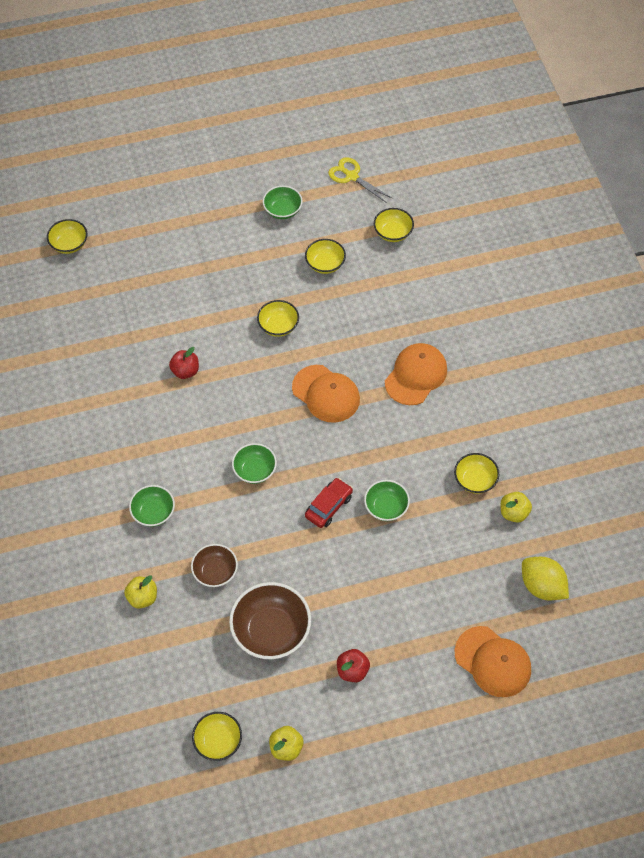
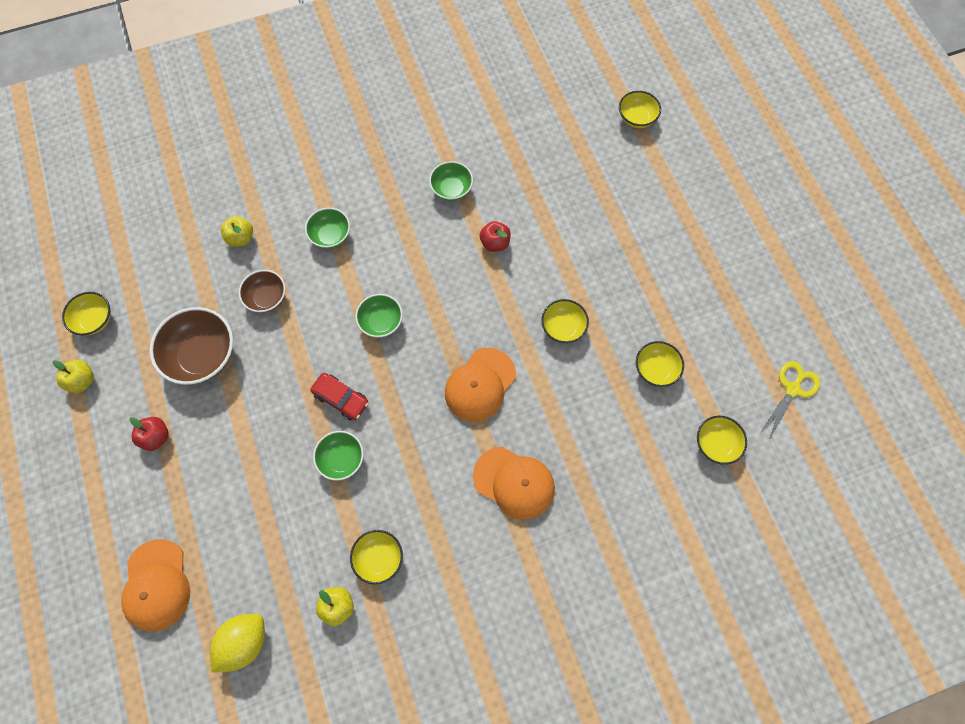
camera: 85 degrees right, 10 degrees up
green bowl [263,186,303,219] -> green bowl moved to [429,161,473,201]
orange cap [455,626,531,697] -> orange cap turned 45 degrees counterclockwise [121,539,190,632]

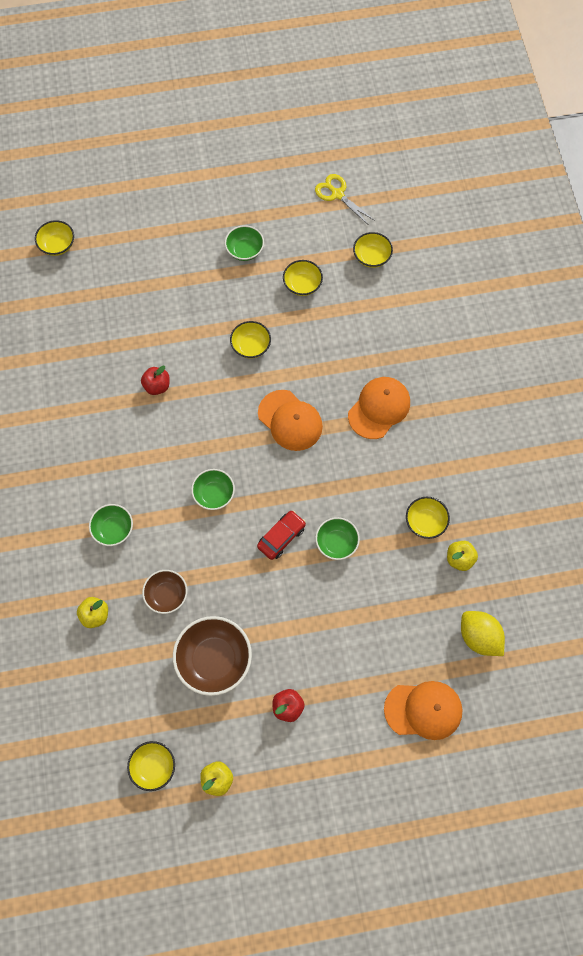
camera: 80 degrees left, 0 degrees up
green bowl [429,161,473,201] -> green bowl moved to [225,225,264,261]

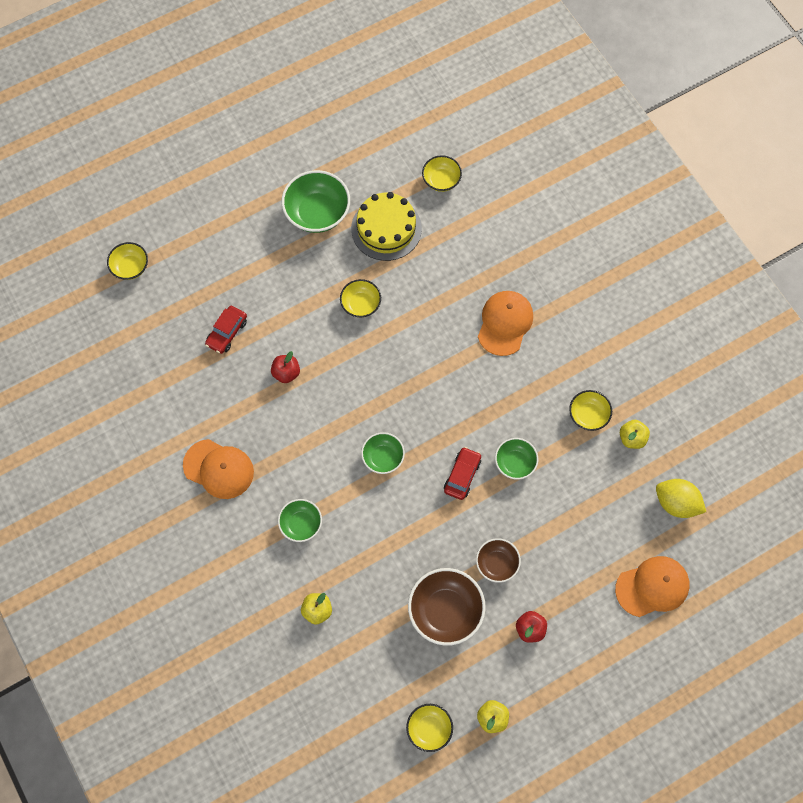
camera: 20 degrees left, 0 degrees up
brown bowl [142,570,187,614] -> brown bowl moved to [476,538,521,583]
green bowl [225,225,264,261] -> green bowl [282,170,350,233], size x1.69
orange cap [258,390,323,451] -> orange cap moved to [183,439,254,499]
yellow bowl [283,260,323,296] -> yellow cake [351,192,422,261]
yellow scissors [315,174,375,225] -> none
none -> red car [205,306,247,354]

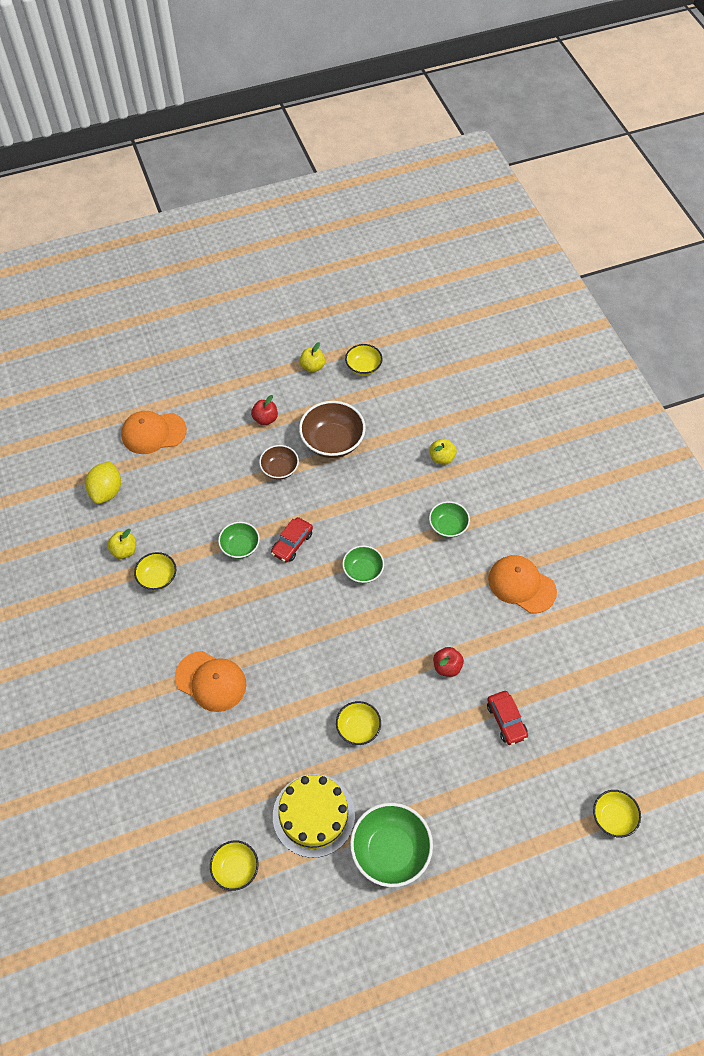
camera: 170 degrees left, 10 degrees down
red car [205,306,247,354] -> red car turned 120 degrees clockwise [487,691,528,745]
orange cap [478,291,533,356] -> orange cap turned 90 degrees counterclockwise [175,651,246,712]
yellow lemon [656,479,706,518] -> yellow lemon turned 60 degrees clockwise [85,461,121,504]

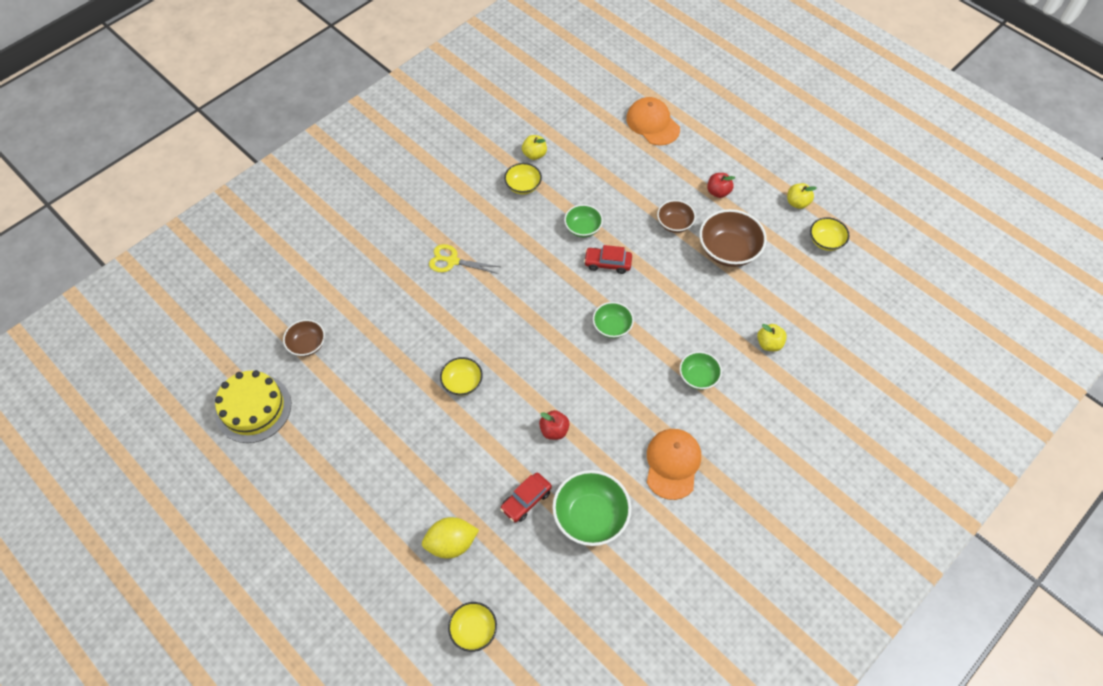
camera: 65 degrees right, 0 degrees up
yellow lemon [85,461,121,504] -> yellow lemon moved to [422,517,479,559]
orange cap [175,651,246,712] -> yellow scissors [429,244,500,274]
yellow bowl [210,840,259,891] -> brown bowl [283,319,325,357]
yellow cake [273,774,355,858] -> yellow cake moved to [215,370,291,443]
green bowl [350,803,433,887] -> green bowl moved to [552,470,631,546]

